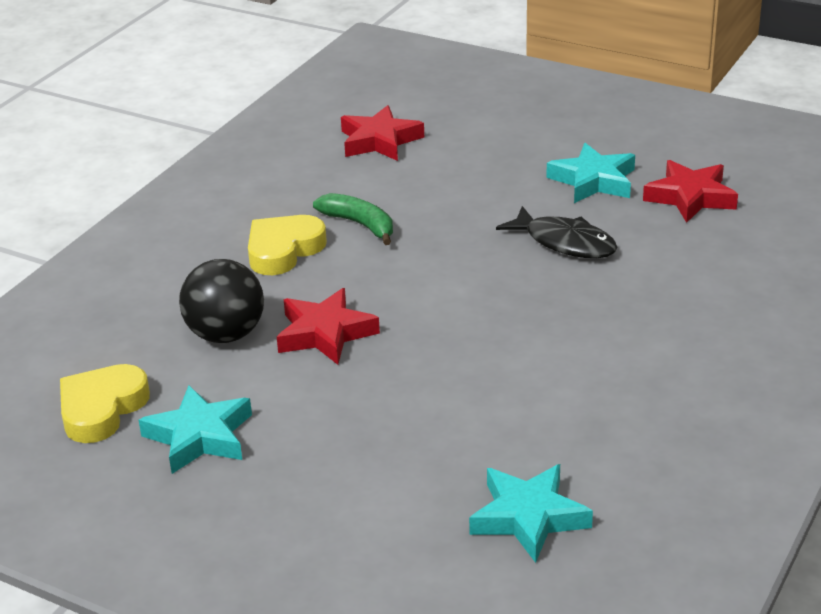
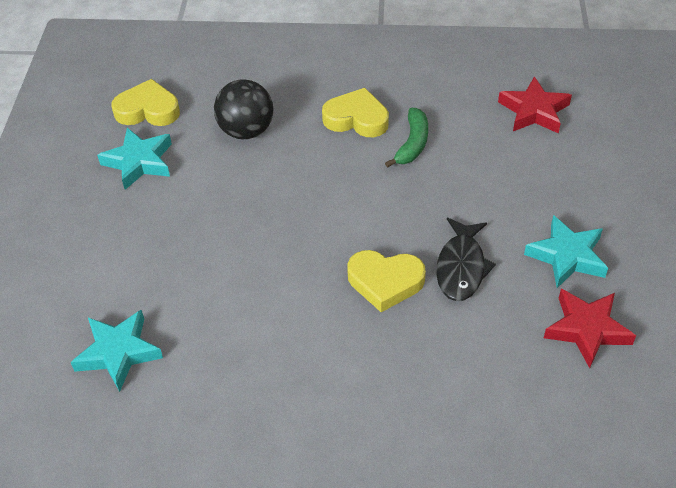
camera: 65 degrees right, 15 degrees up
red star [277,288,380,365] -> none
none -> yellow heart [347,250,426,312]

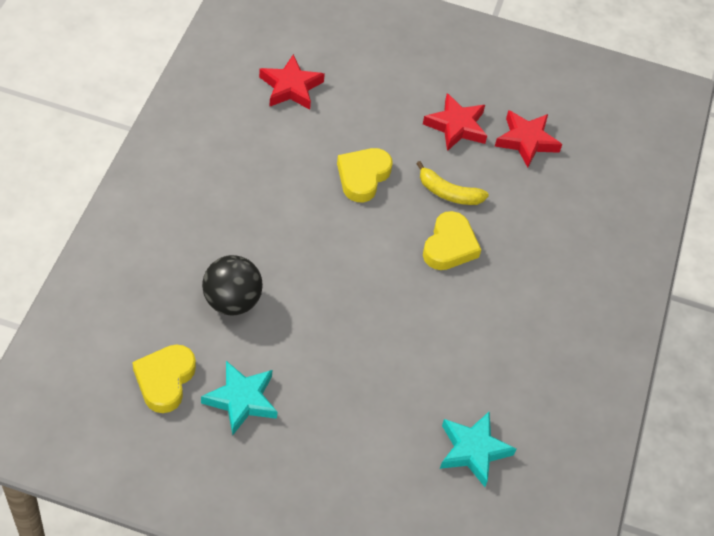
camera: 85 degrees left, 5 degrees up
yellow heart [322,88,389,137] -> yellow heart moved to [337,148,393,202]
green banana [385,108,428,168] -> none
black fish [436,218,496,301] -> yellow banana [416,161,489,205]
turquoise star [524,215,608,288] -> red star [423,93,487,151]

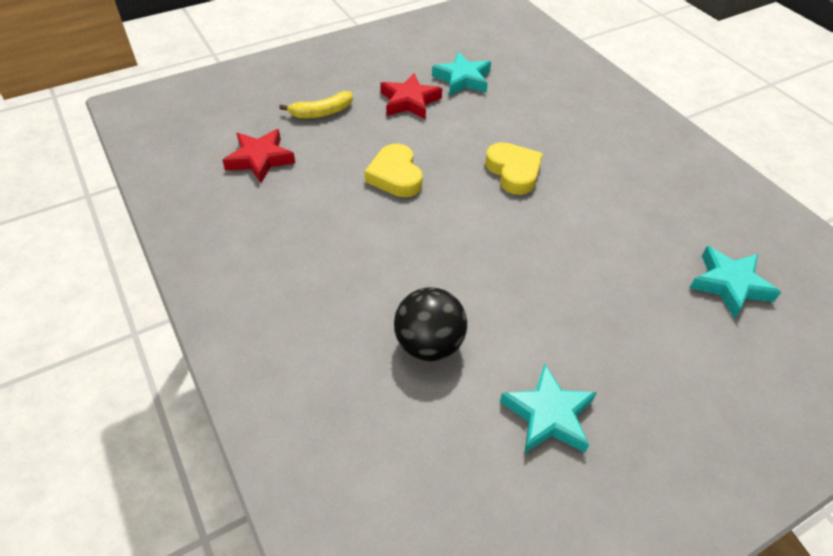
camera: 40 degrees left, 5 degrees down
yellow heart [132,344,196,413] -> none
yellow banana [416,161,489,205] -> yellow banana moved to [279,91,353,118]
red star [495,110,562,167] -> turquoise star [432,52,491,96]

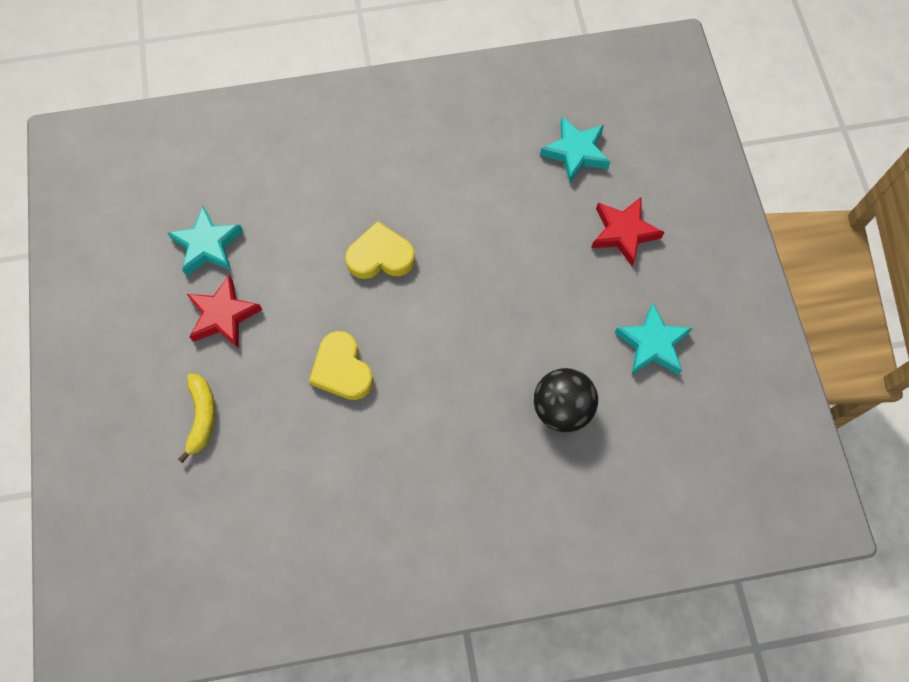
camera: 70 degrees left, 20 degrees up
red star [222,129,295,183] -> red star moved to [591,197,665,266]
yellow heart [365,143,423,197] -> yellow heart turned 60 degrees clockwise [309,331,373,400]

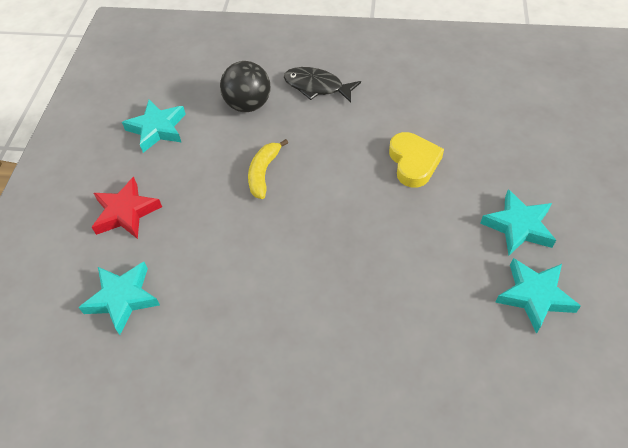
camera: 160 degrees left, 15 degrees down
yellow banana [178,373,215,463] -> yellow banana moved to [248,139,288,199]
red star [187,275,262,348] -> turquoise star [480,189,556,255]
yellow heart [345,221,415,279] -> none
none -> black fish [284,67,361,103]

